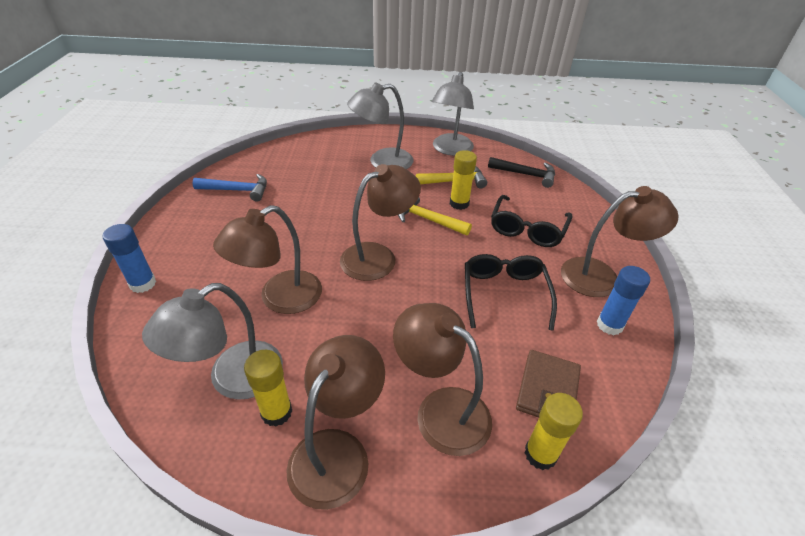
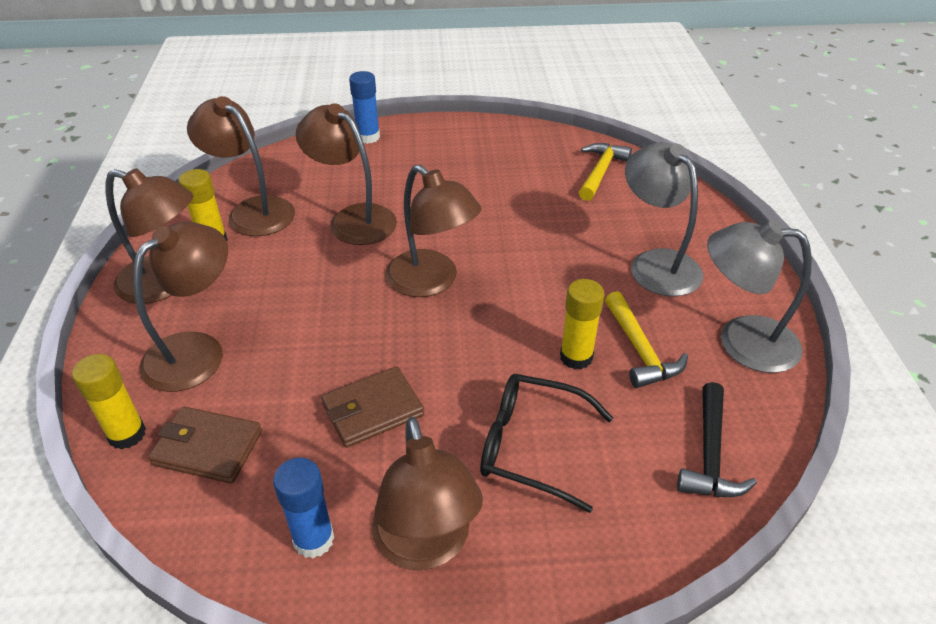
camera: 85 degrees right, 0 degrees up
grey lamp [142,283,283,400] -> brown lamp [187,96,295,236]
blue hammer [192,174,267,202] -> none
yellow hammer [398,198,472,236] -> yellow hammer moved to [579,143,632,201]
black glasses [465,254,557,331] -> brown wallet [321,366,424,448]

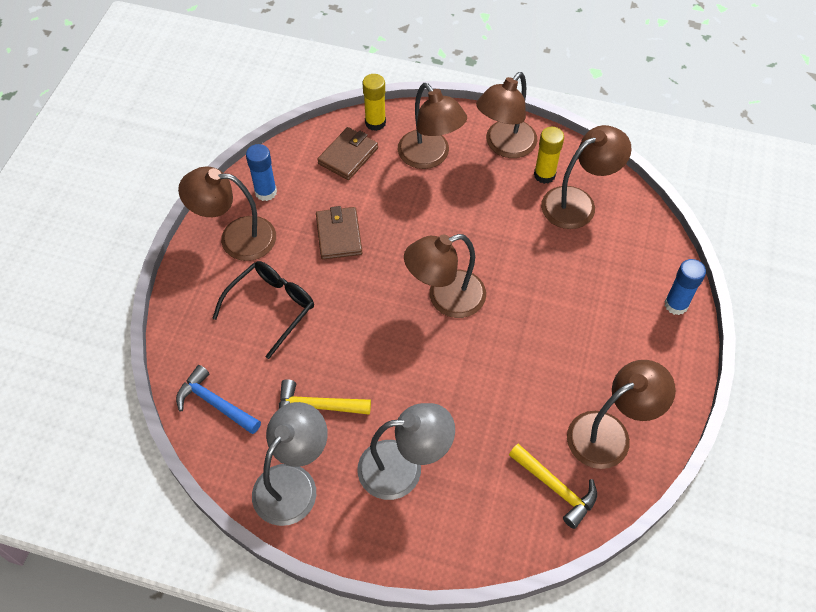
camera: 110 degrees right, 15 degrees up
brown lamp [296,103,397,245] -> brown lamp moved to [567,360,676,469]
yellow glue stick [560,279,604,369] -> none
black hammer [677,382,757,497] -> blue hammer [176,365,261,434]

